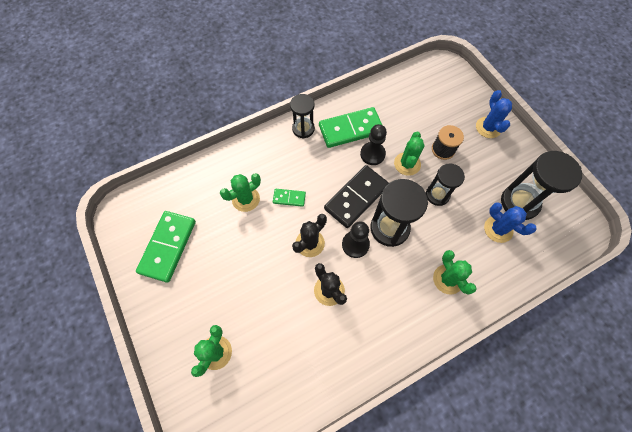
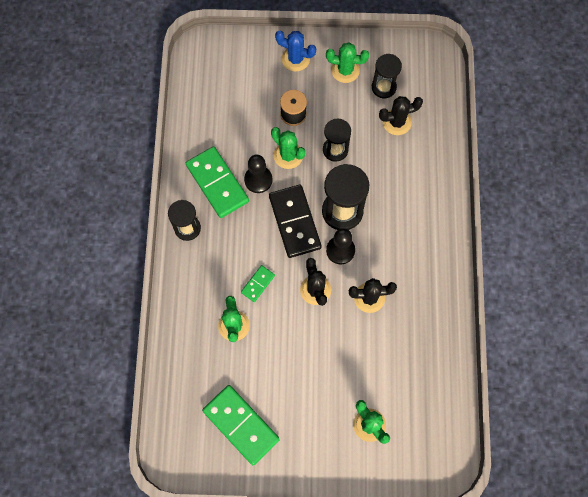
camera: 60 degrees left, 5 degrees up
green domino [319,107,382,148] -> green domino turned 45 degrees counterclockwise [186,146,249,218]
green cactus [433,250,477,295] -> green cactus moved to [326,42,369,83]
blue cactus [484,202,536,243] -> black cactus [379,96,423,135]
black hourglass [501,151,582,220] -> black hourglass [372,54,402,98], size x0.64

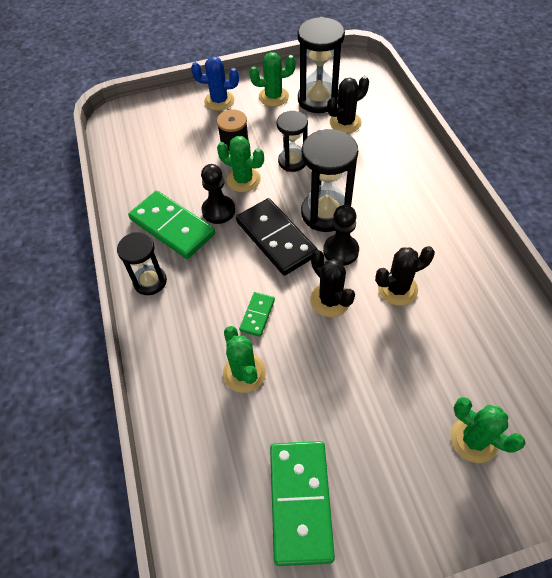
camera: 15 degrees left, 15 degrees down
green domino [202,385,280,465] -> green domino turned 60 degrees clockwise [270,441,335,566]
black hourglass [372,54,402,98] -> black hourglass [298,17,345,113], size x1.57

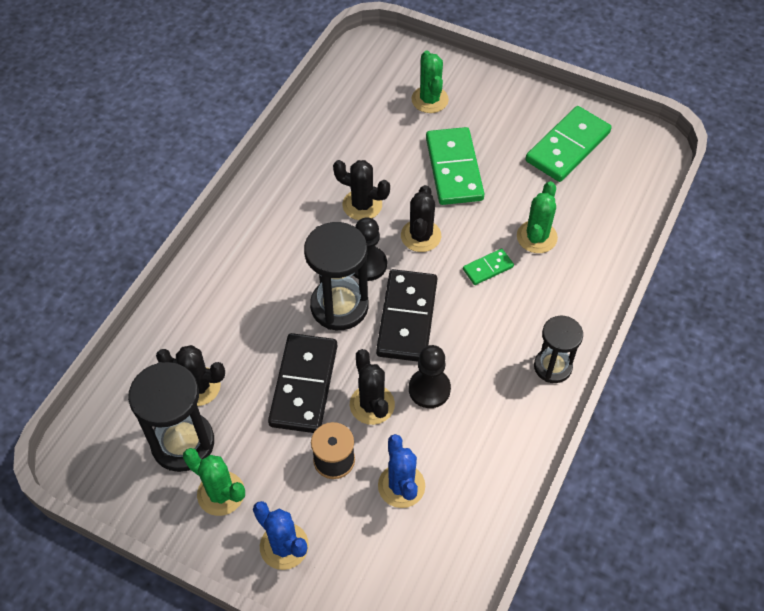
camera: 140 degrees left, 0 degrees up
green domino [128,191,215,259] -> green domino moved to [426,127,484,205]
green cactus [217,136,264,192] -> black cactus [350,349,395,425]
black hourglass [277,111,308,172] -> black domino [268,333,337,433]
none -> blue cactus [378,434,425,508]

